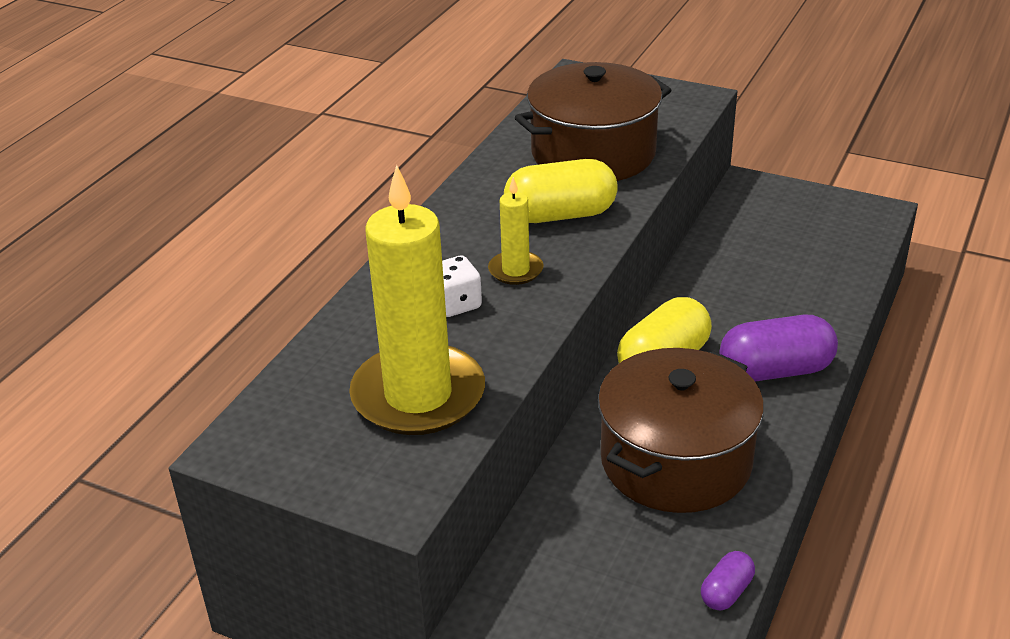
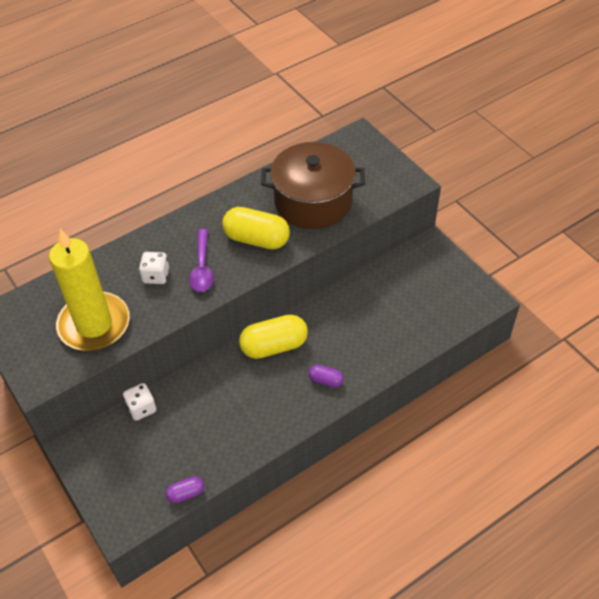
camera: 30 degrees right, 15 degrees up
yellow candle [488,177,544,285] -> purple spoon [189,229,214,292]
brown pot [598,348,764,513] -> none
purple capsule [720,315,838,382] -> purple capsule [309,365,344,388], size x0.50
none -> white dice [123,383,156,421]

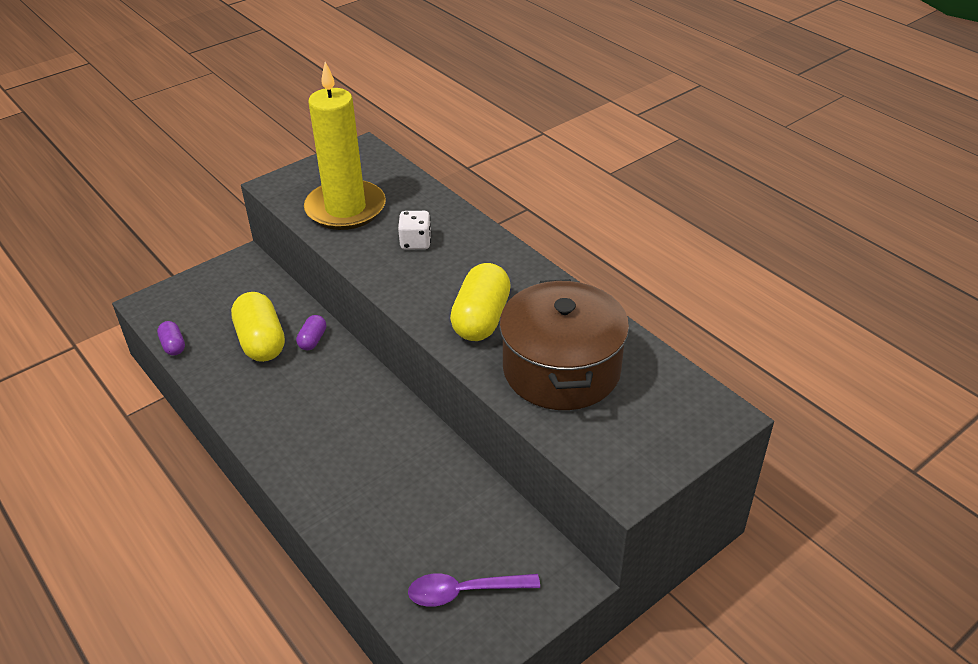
camera: 85 degrees right, 10 degrees down
white dice [123,383,156,421] -> none
purple spoon [189,229,214,292] -> purple spoon moved to [408,573,540,607]
yellow capsule [239,315,308,359] -> yellow capsule moved to [231,292,285,362]
purple capsule [309,365,344,388] -> purple capsule moved to [296,315,326,350]

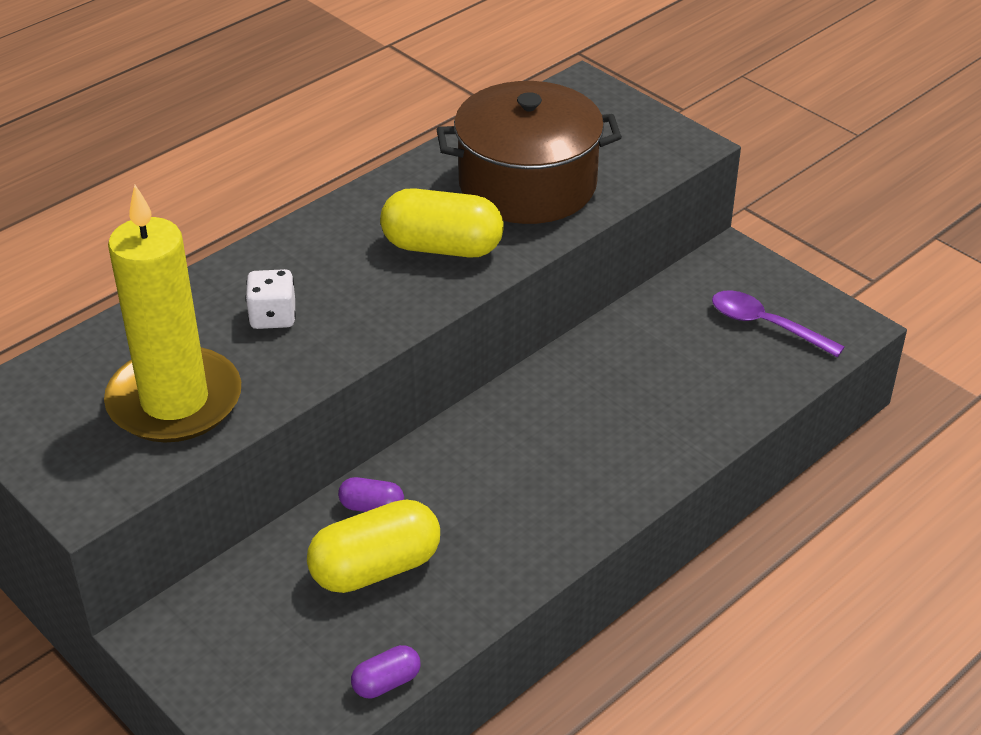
camera: 95 degrees left, 0 degrees up
purple spoon [408,573,540,607] -> purple spoon turned 135 degrees clockwise [712,291,845,357]

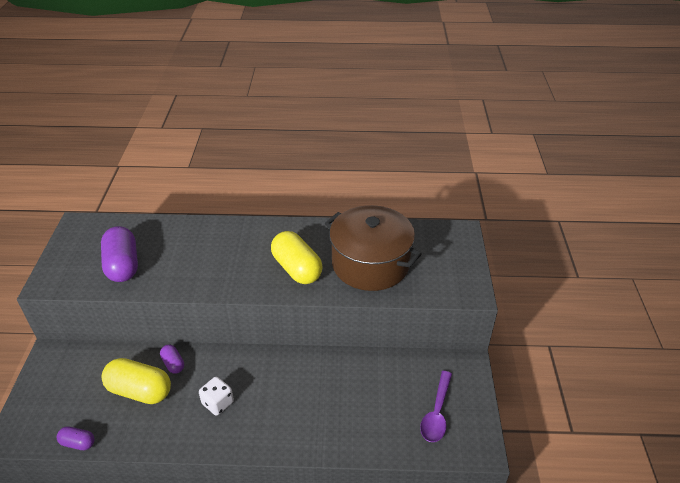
camera: 45 degrees right, 0 degrees up
yellow candle [104,185,241,442] -> purple capsule [101,226,138,282]
white dice [245,269,296,329] -> white dice moved to [199,377,234,416]
purple spoon [712,291,845,357] -> purple spoon turned 150 degrees counterclockwise [420,371,452,442]

